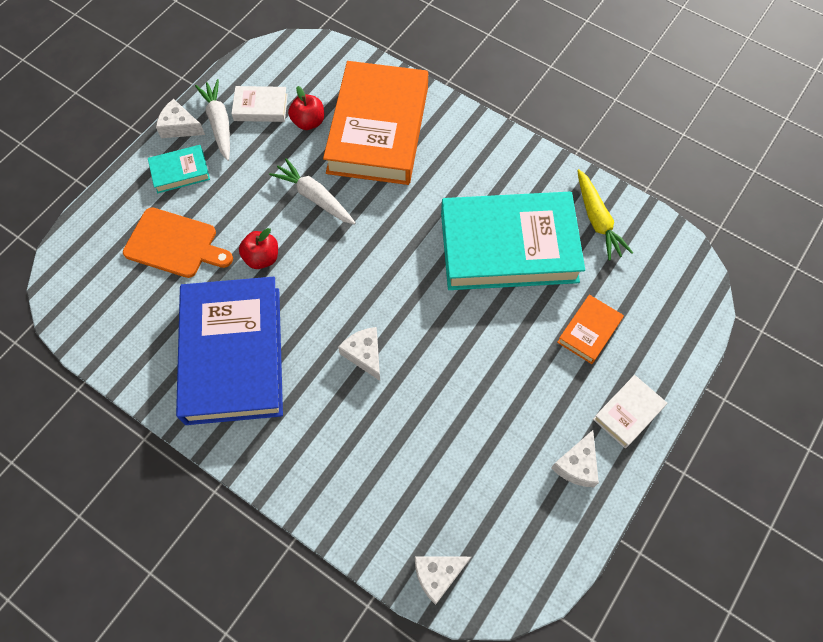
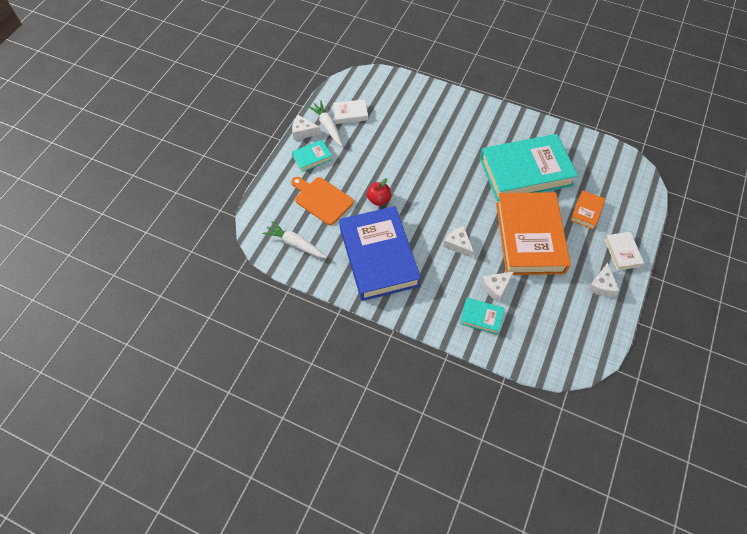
camera: 10 degrees left, 5 degrees down
orange cutting board [123,207,233,278] -> orange cutting board turned 150 degrees counterclockwise [291,177,354,225]
white carrot [269,158,356,225] -> white carrot moved to [263,221,327,258]
red apple [288,86,324,130] -> none
orange book [323,61,428,185] -> orange book moved to [496,192,571,275]
white cheese [415,556,471,605] -> white cheese moved to [481,271,514,302]
yellow carrot [577,169,633,261] -> none
white book [593,375,667,448] -> white book turned 45 degrees counterclockwise [604,232,644,270]
none -> turquoise book [459,298,505,335]

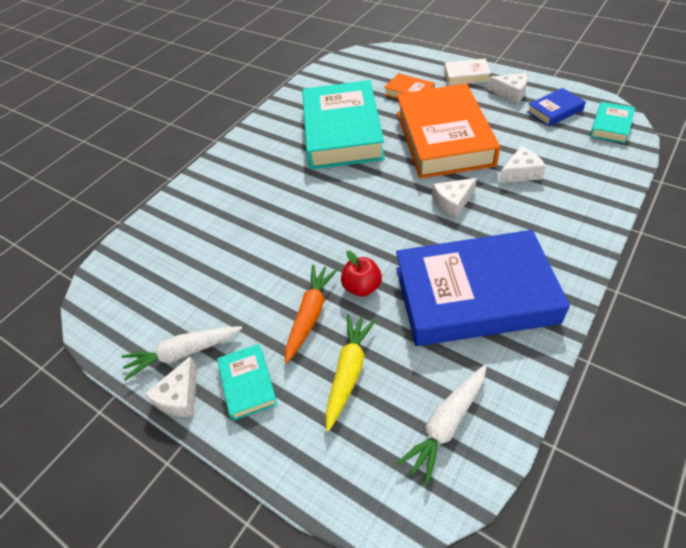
camera: 75 degrees left, 10 degrees down
orange cutting board [291,177,354,225] -> yellow carrot [325,314,376,432]
white book [333,99,368,124] -> none
turquoise book [459,298,505,335] -> turquoise book moved to [590,102,635,143]
white cheese [481,271,514,302] -> white cheese turned 90 degrees counterclockwise [499,146,546,183]
orange book [496,192,571,275] -> orange book turned 75 degrees clockwise [397,83,500,179]
none -> orange carrot [285,264,338,363]
none -> blue book [527,88,586,126]

